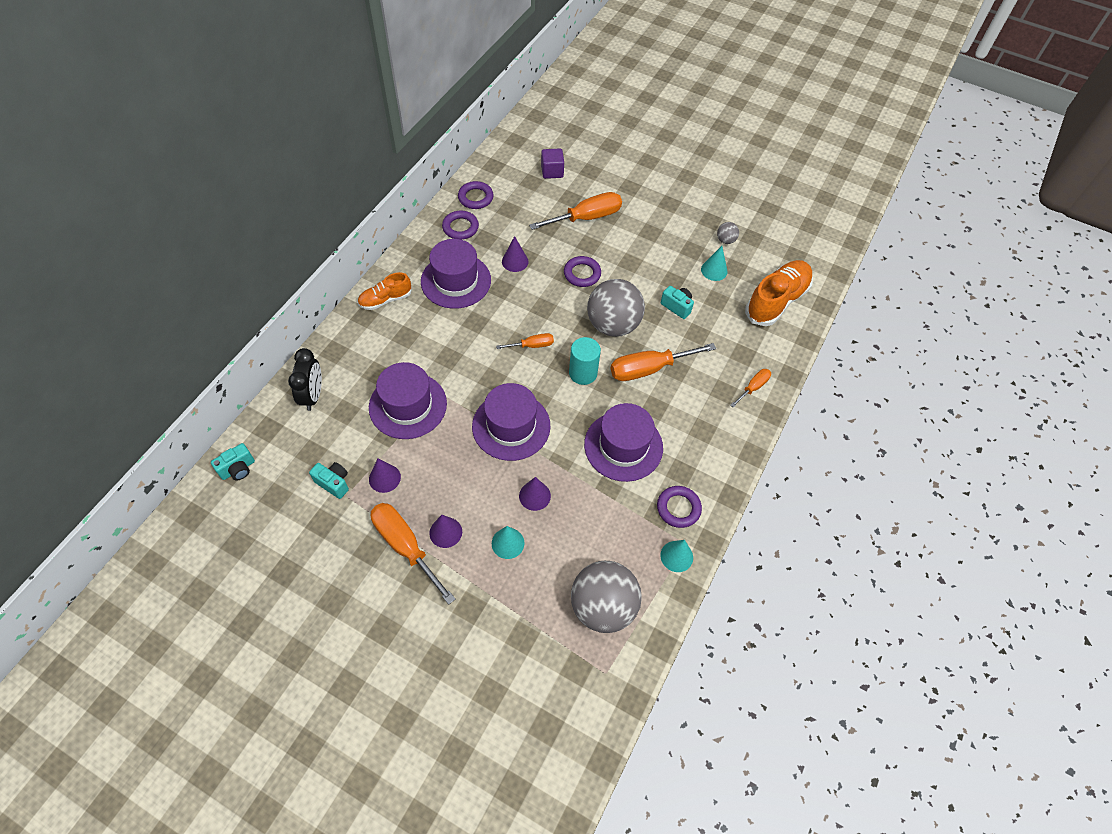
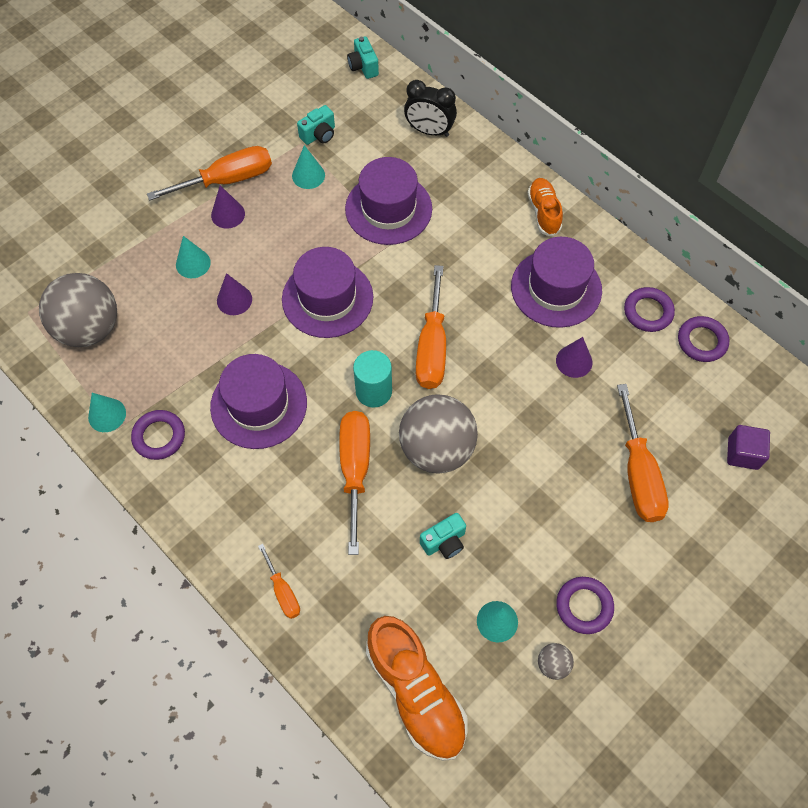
camera: 110 degrees right, 5 degrees up
purple cone [369,459,401,493] -> turquoise cone [292,145,325,189]
orange screwdriver [496,333,554,349] -> orange screwdriver [416,265,446,389], size x1.88
purple ring [564,256,601,287] -> purple ring moved to [556,577,614,634]

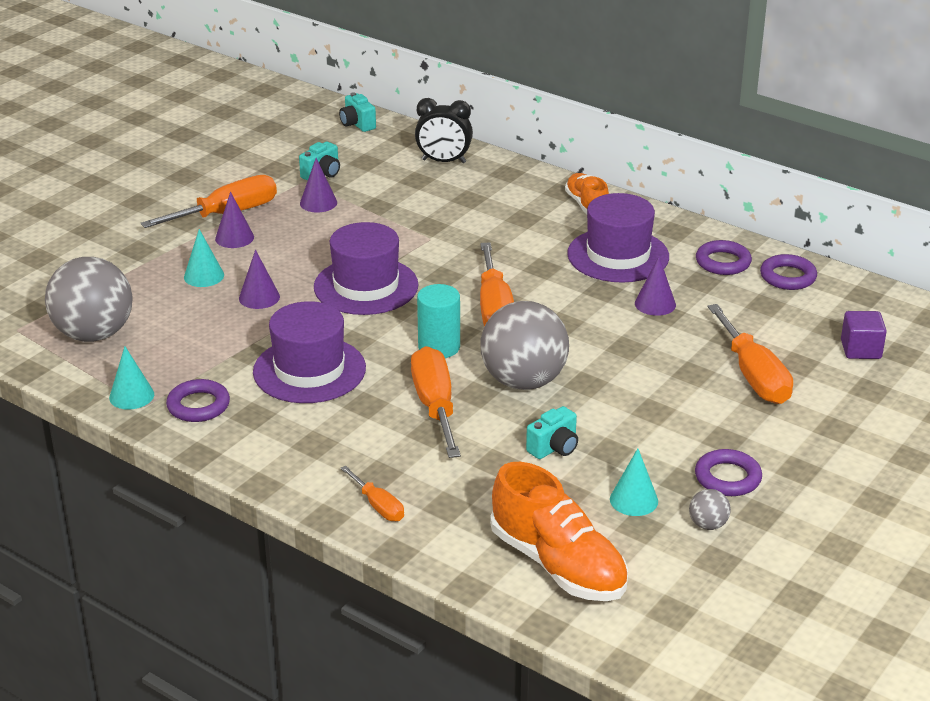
camera: 10 degrees left, 30 degrees down
turquoise cone [292,145,325,189] -> purple cone [300,158,337,212]
purple hat [345,157,432,245] -> none

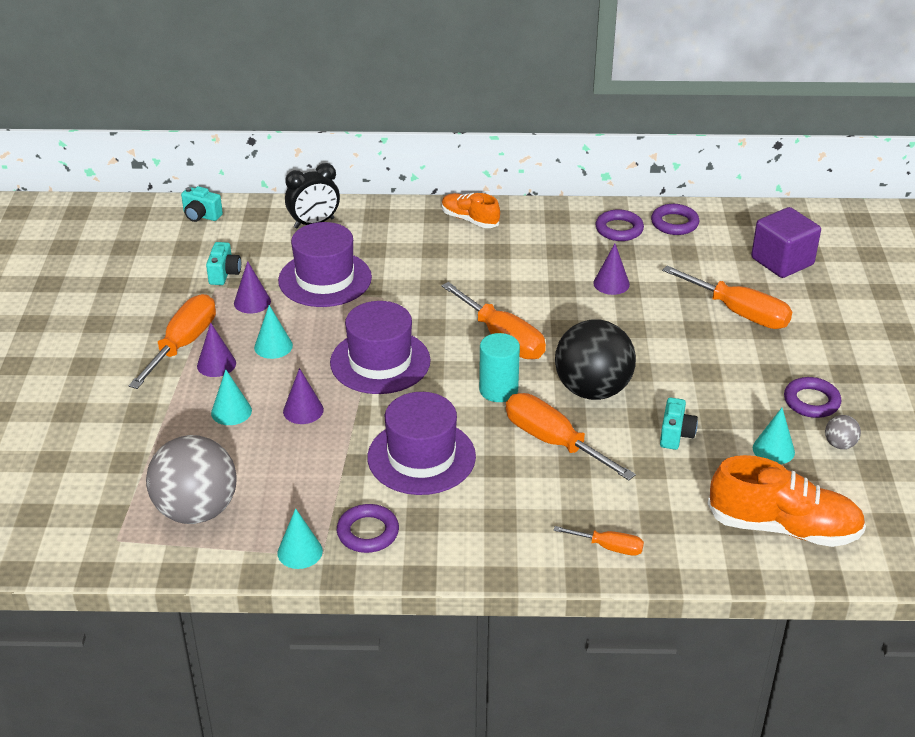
camera: 35 degrees left, 5 degrees up
grey ball [480,301,569,390] -> black ball [555,319,636,400]
purple hat [567,193,669,282] -> purple hat moved to [278,222,372,307]
purple cube [841,311,887,359] -> purple cube [751,207,821,278], size x1.57
none -> turquoise cone [254,305,293,359]

